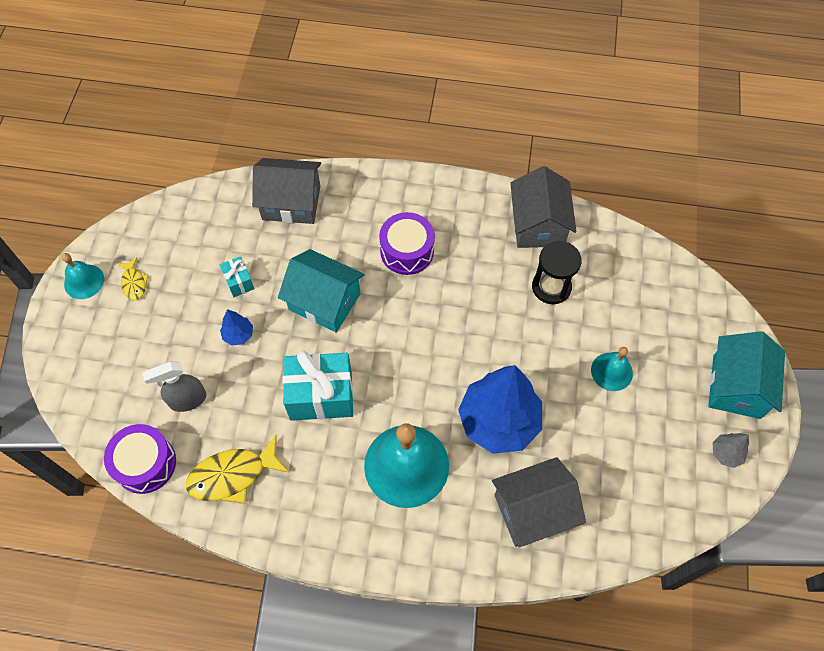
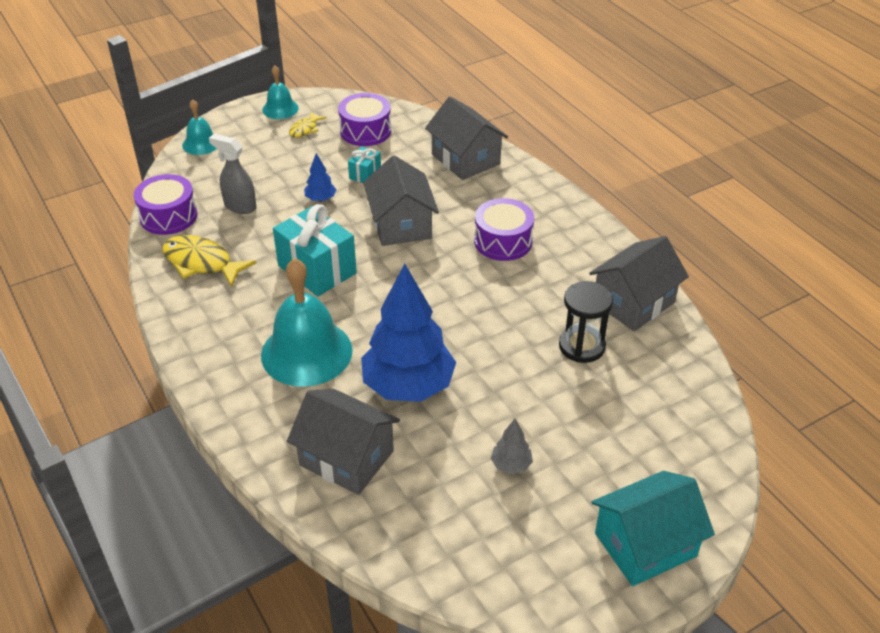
camera: 50 degrees right, 20 degrees down
turquoise house [278,249,365,332] -> grey house [363,155,439,246]
turquoise bell [591,347,633,391] -> turquoise bell moved to [182,99,217,155]
grey tree [713,433,749,468] -> grey tree moved to [491,419,533,474]
none -> purple drum [338,93,391,146]

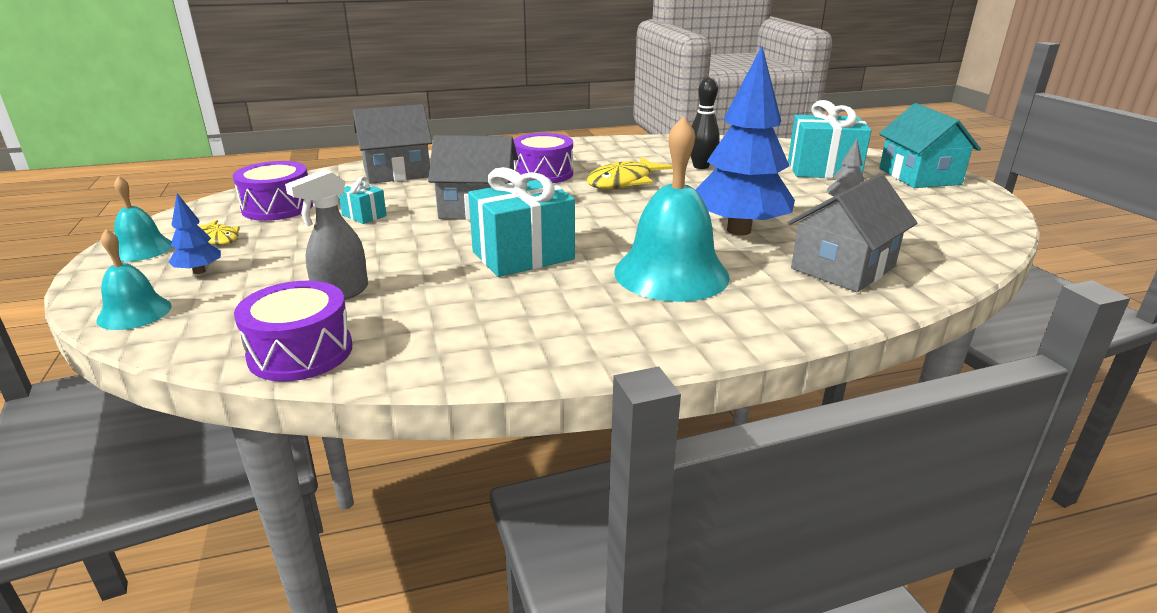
camera: 75 degrees left, 15 degrees down
yellow fish [162,235,256,287] -> yellow fish moved to [587,157,673,189]
blue tree [304,153,336,202] -> blue tree moved to [169,193,221,274]
black hourglass [559,281,613,363] -> black bowling pin [691,77,720,169]
grey house [589,236,689,331] -> none
none -> turquoise gift [788,100,872,178]

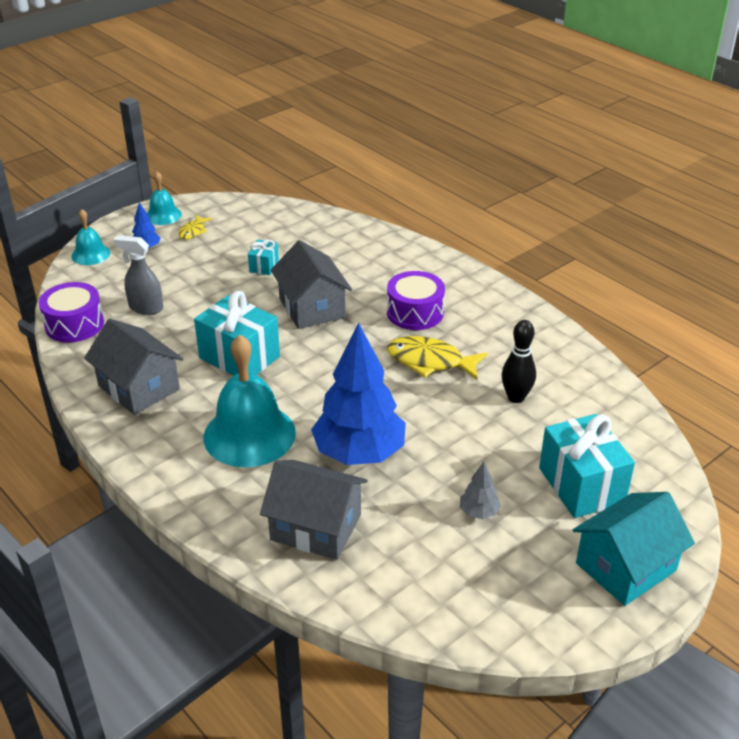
camera: 65 degrees right, 10 degrees up
purple drum [233,161,313,221] -> none
grey house [353,104,432,184] -> grey house moved to [84,319,183,415]

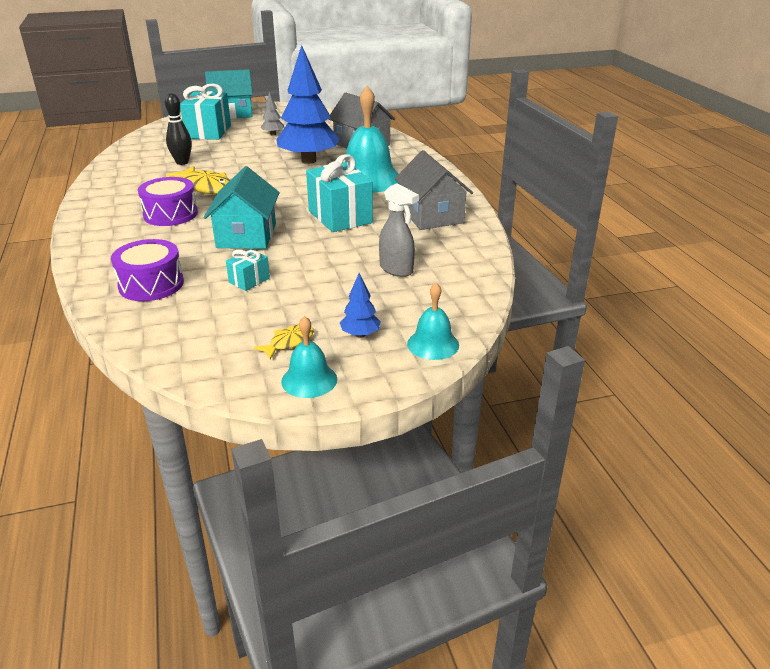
camera: 155 degrees left, 5 degrees down
purple drum [39,282,104,343] -> purple drum moved to [111,239,184,301]
grey house [271,240,352,329] -> turquoise house [204,166,280,249]

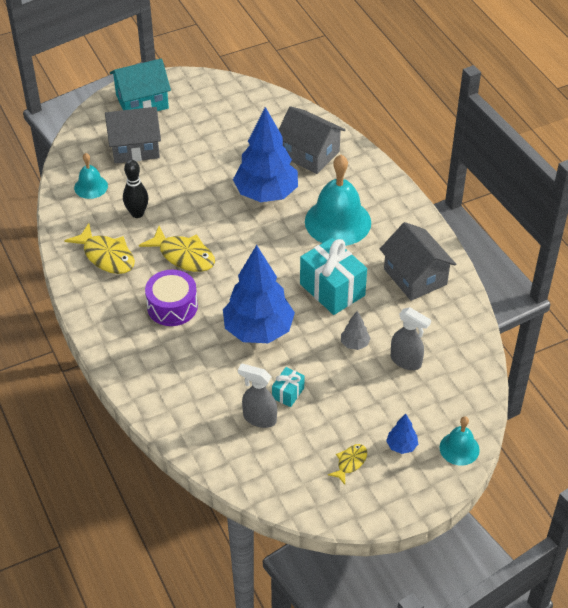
camera: 10 degrees left, 15 degrees up
purple drum [111,239,184,301] -> none
turquoise gift [180,83,231,140] -> grey house [105,107,161,163]
turquoise house [204,166,280,249] -> blue tree [223,245,295,343]
grey tree [260,92,284,135] -> grey tree moved to [341,311,371,350]
turquoise bell [281,316,337,398] -> turquoise bell moved to [74,153,108,199]
none -> yellow fish [64,223,135,274]
none -> grey spray bottle [238,364,277,428]

